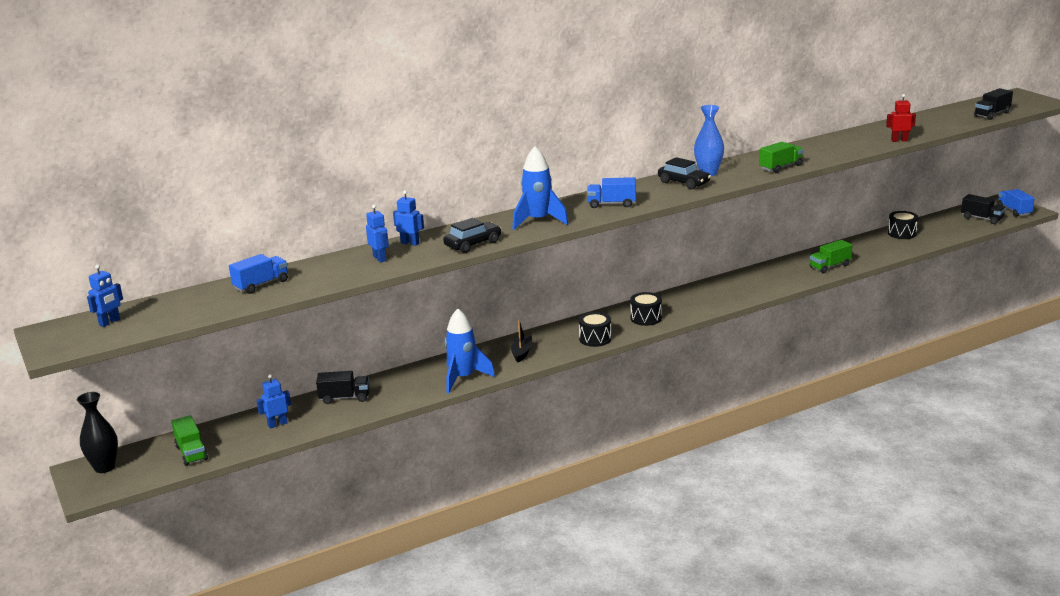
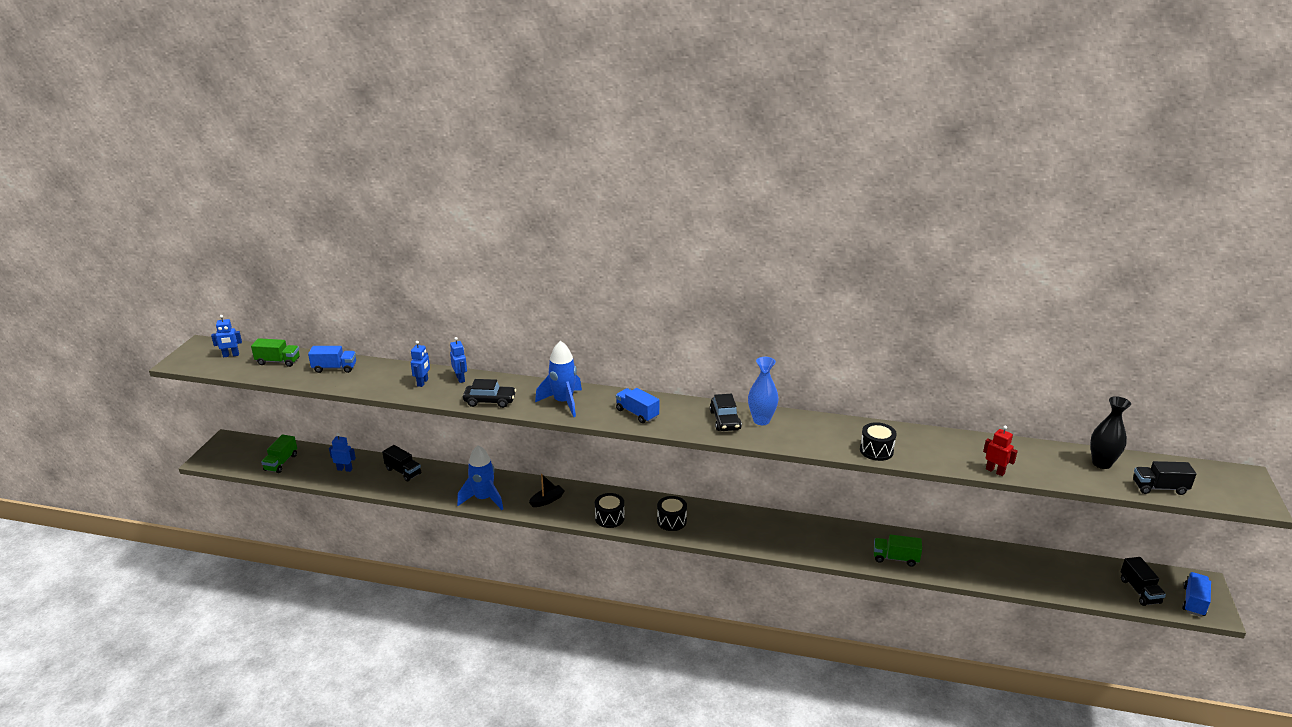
camera: 40 degrees right, 5 degrees up
black vase [77,392,118,473] -> black vase moved to [1090,396,1131,469]
green truck [759,142,804,173] -> green truck moved to [251,338,300,367]
black drum [888,211,918,239] -> black drum moved to [860,422,897,461]

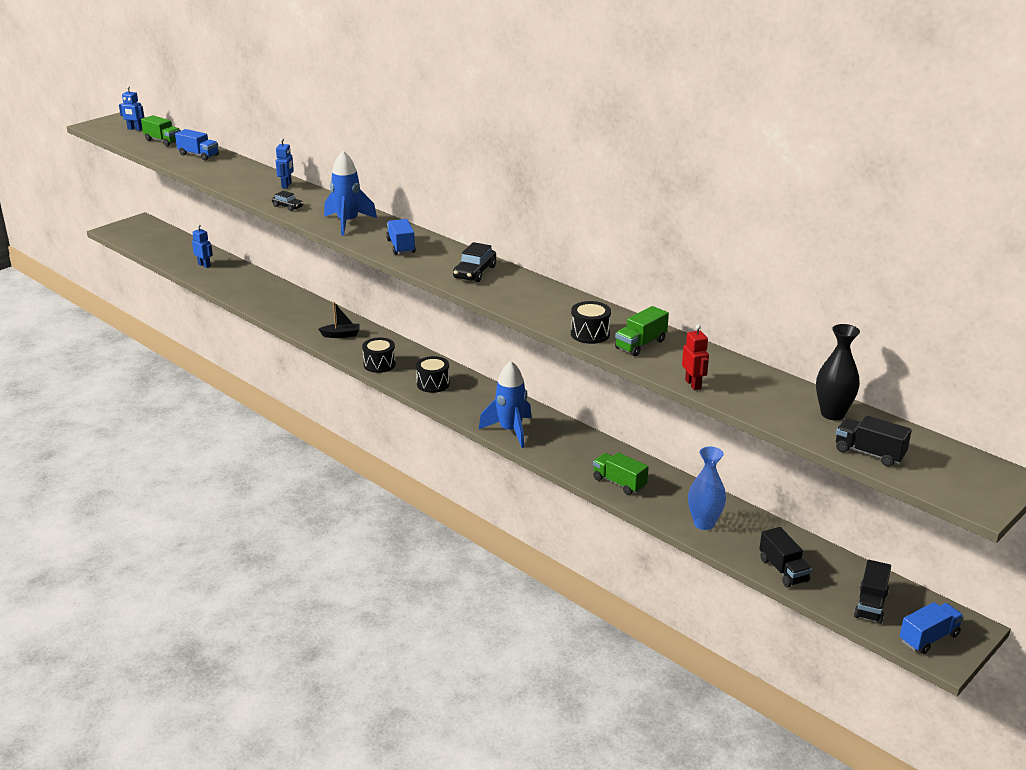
camera: 30 degrees right, 0 degrees up
green truck [261,434,297,473] -> green truck moved to [615,306,669,356]
black truck [382,445,421,481] -> black truck moved to [759,527,812,587]
blue robot [411,341,430,387] -> none
blue rocket [457,445,503,510] -> blue rocket moved to [479,361,532,448]
black car [463,379,516,408] -> black car [272,191,303,211], size x0.63
blue vase [748,357,779,425] -> blue vase moved to [688,447,726,530]

